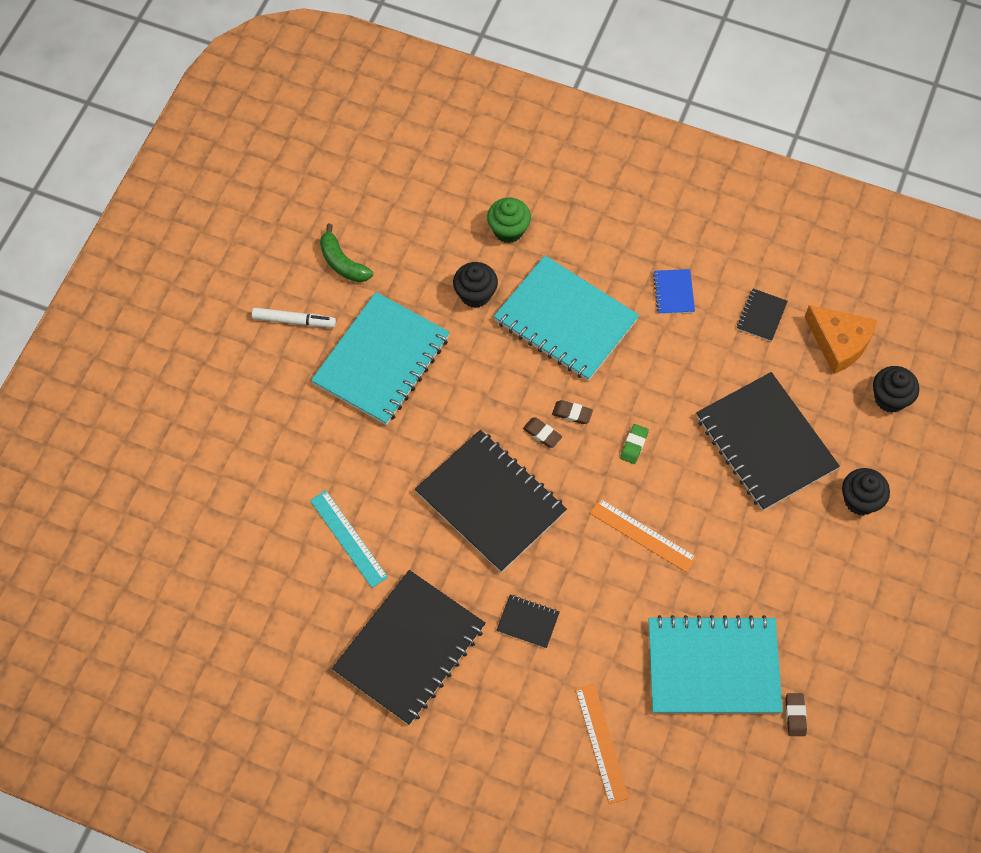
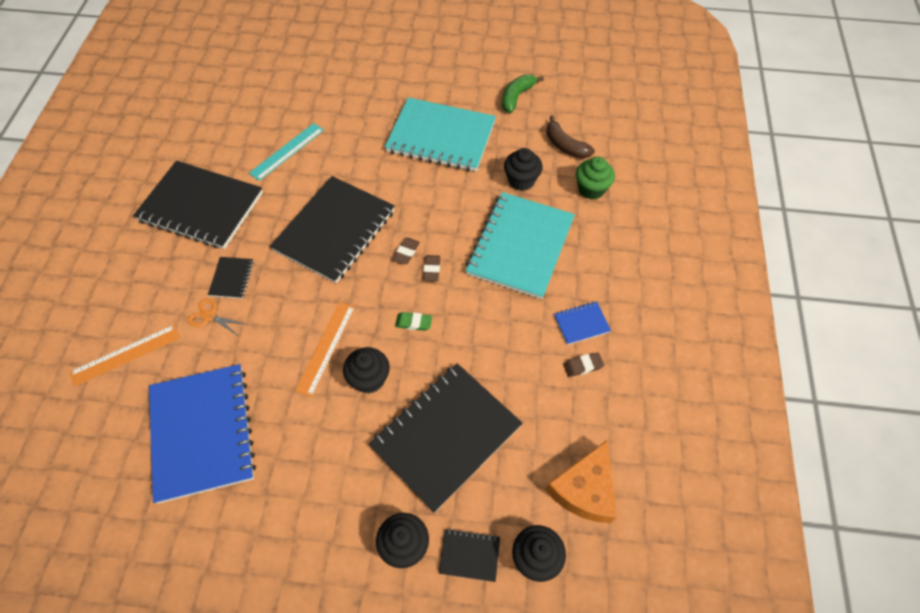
camera: 75 degrees right, 5 degrees down
white marker [252,308,336,328] -> none
turquoise notebook [648,615,783,714] -> blue notebook [149,364,256,504]
black notebook [737,289,788,341] -> black notebook moved to [439,528,500,582]
brown eraser [786,693,807,736] -> brown eraser moved to [563,352,604,377]
none -> orange scissors [188,299,248,335]
none -> black cupcake [343,347,390,393]
none -> brown banana [546,115,595,159]

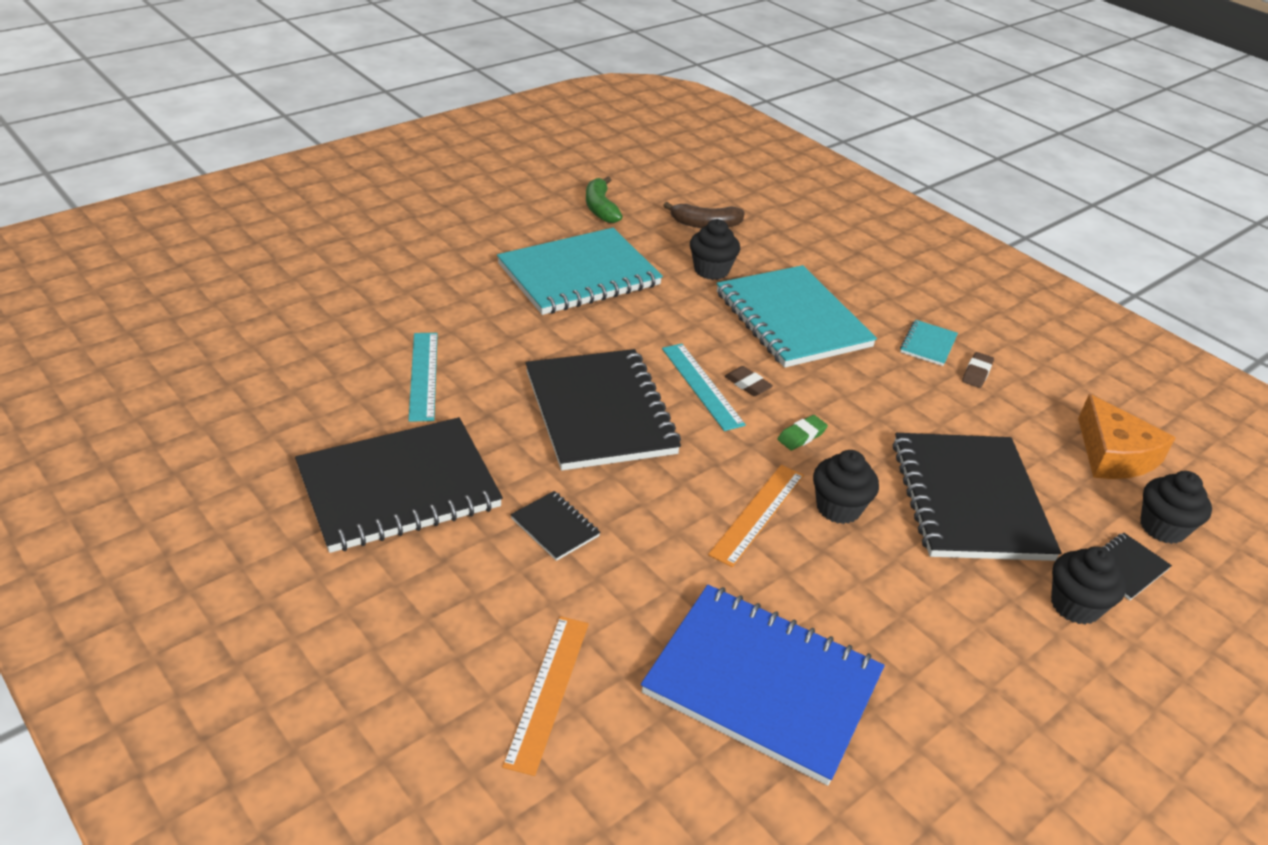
camera: 50 degrees left, 20 degrees down
orange scissors [188,299,248,335] -> none
orange ruler [295,302,355,397] -> orange ruler turned 60 degrees clockwise [708,465,804,567]
brown eraser [393,238,420,264] -> turquoise ruler [662,344,746,431]
blue notebook [554,301,611,345] -> turquoise notebook [900,320,958,366]
green cupcake [576,157,615,200] -> none

